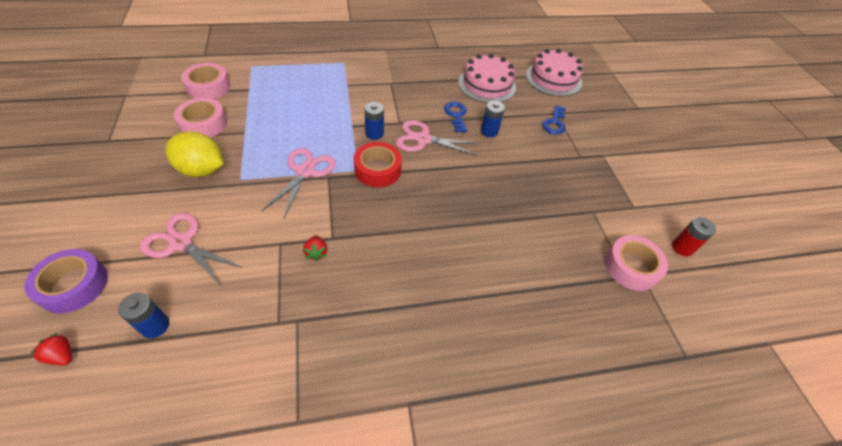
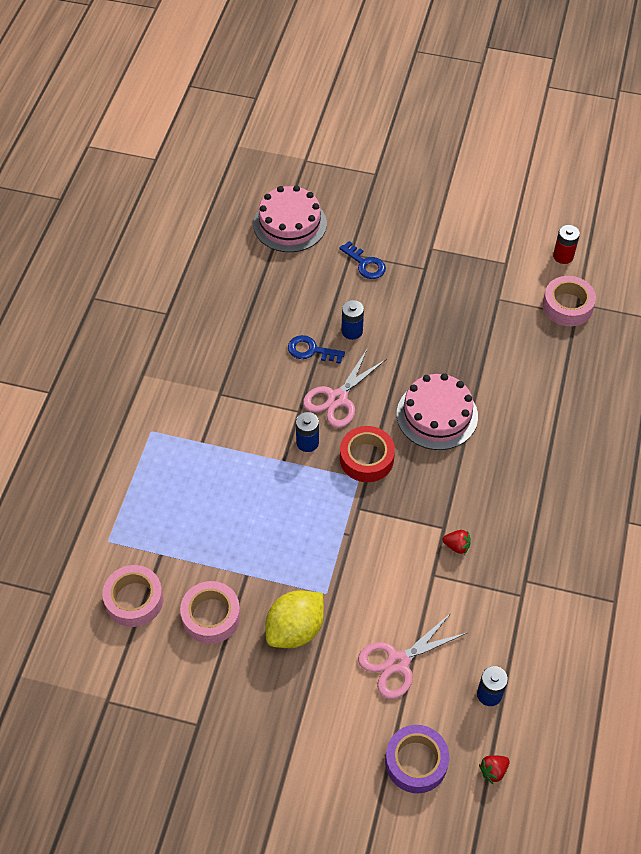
camera: 60 degrees left, 5 degrees up
pink scissors [262,148,336,219] -> none
pink cake [458,54,516,103] -> pink cake moved to [397,373,478,450]

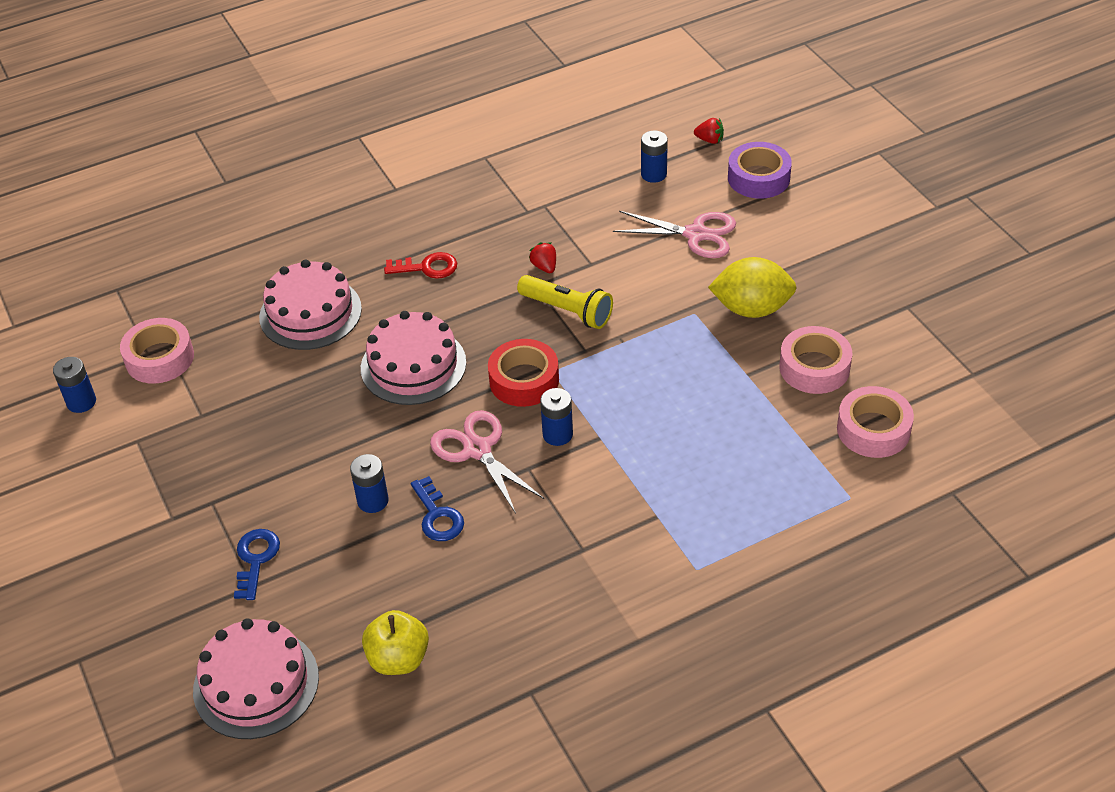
camera: 130 degrees left, 10 degrees down
pink scissors [303,349,387,428] -> pink scissors turned 120 degrees counterclockwise [430,410,544,514]
red battery [553,225,580,264] -> blue battery [53,357,96,413]
none -> pink cake [259,260,362,350]
none -> yellow apple [362,610,429,675]
none -> red key [384,252,457,279]
none -> yellow flashlight [517,275,613,329]

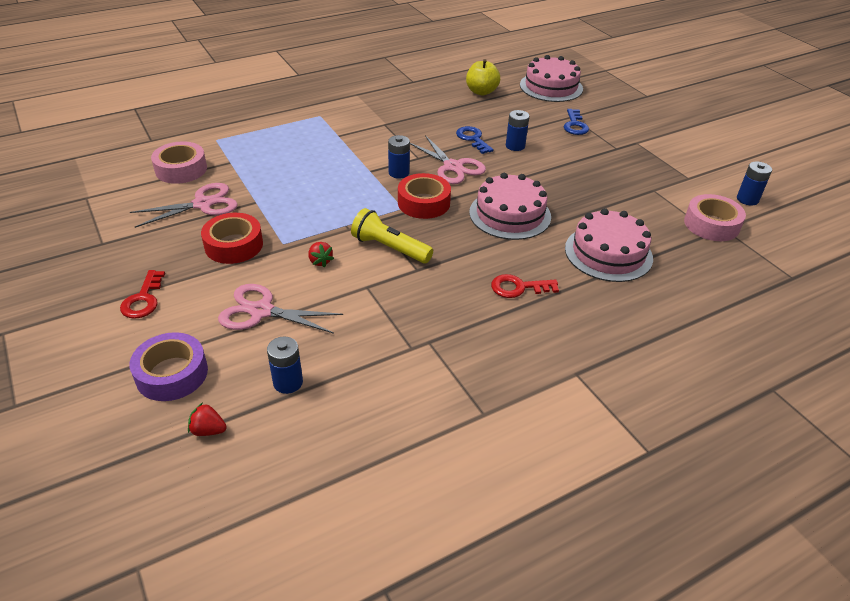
camera: 175 degrees right, 5 degrees down
red strawberry [529,242,556,273] -> red strawberry moved to [308,242,334,268]
yellow lemon [708,257,797,318] -> red tape [201,213,263,264]
pink tape [779,326,852,394] -> pink scissors [130,183,238,228]
none -> red key [120,270,165,319]

